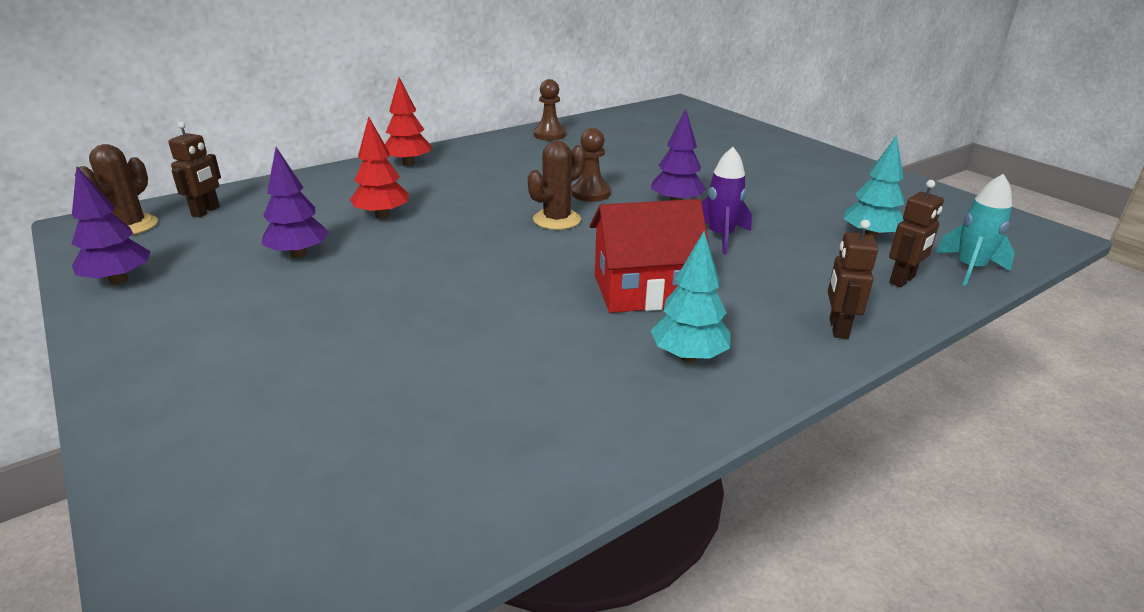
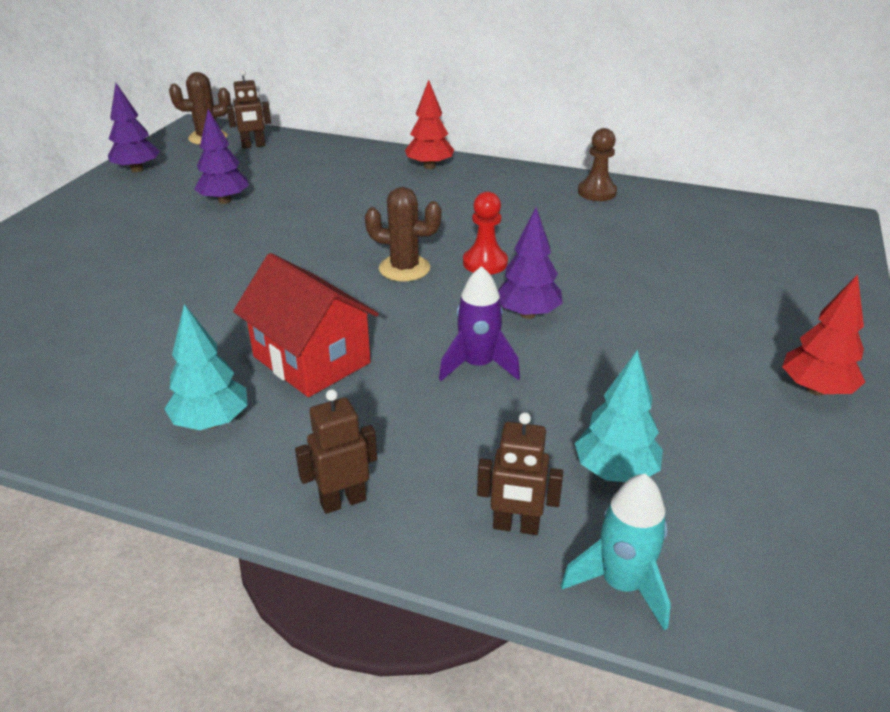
camera: 55 degrees right, 5 degrees up
red tree [350,116,409,219] -> red tree moved to [782,274,865,396]
brown pawn [571,128,611,202] -> red pawn [463,191,508,275]

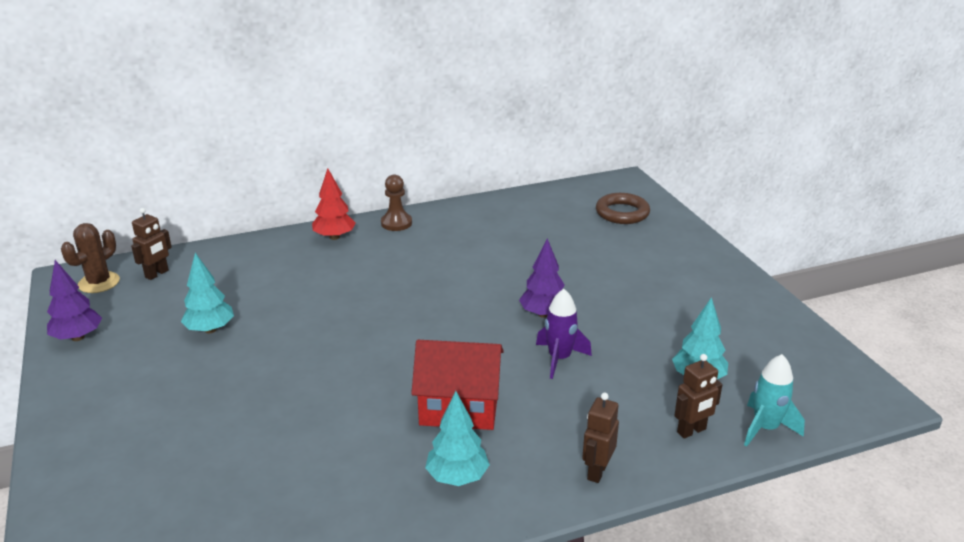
camera: 40 degrees left, 5 degrees down
purple tree [194,109,249,204] -> turquoise tree [181,253,234,333]
brown cactus [365,187,442,282] -> none
red pawn [463,191,508,275] -> none
brown pawn [578,128,617,201] -> brown pawn moved to [381,175,412,231]
red tree [782,274,865,396] -> none
none -> brown ring [596,193,650,224]

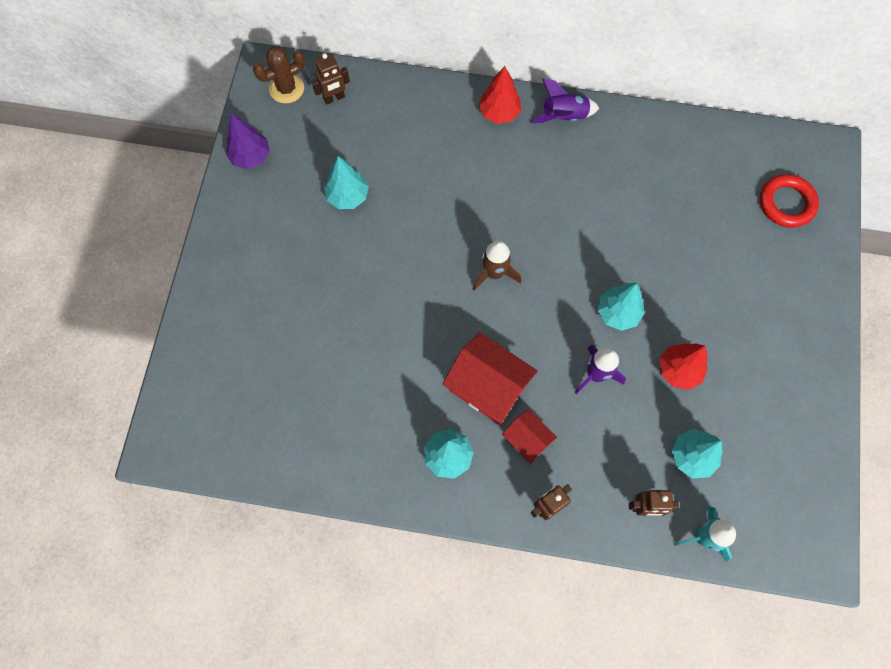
camera: 30 degrees right, 40 degrees up
brown pawn [381,175,412,231] -> purple rocket [530,78,599,123]
purple tree [519,238,565,318] -> turquoise tree [598,283,645,331]
brown ring [596,193,650,224] -> red ring [760,174,819,227]
none -> brown rocket [473,241,521,291]
none -> red house [502,409,557,463]
none -> red tree [660,343,708,390]

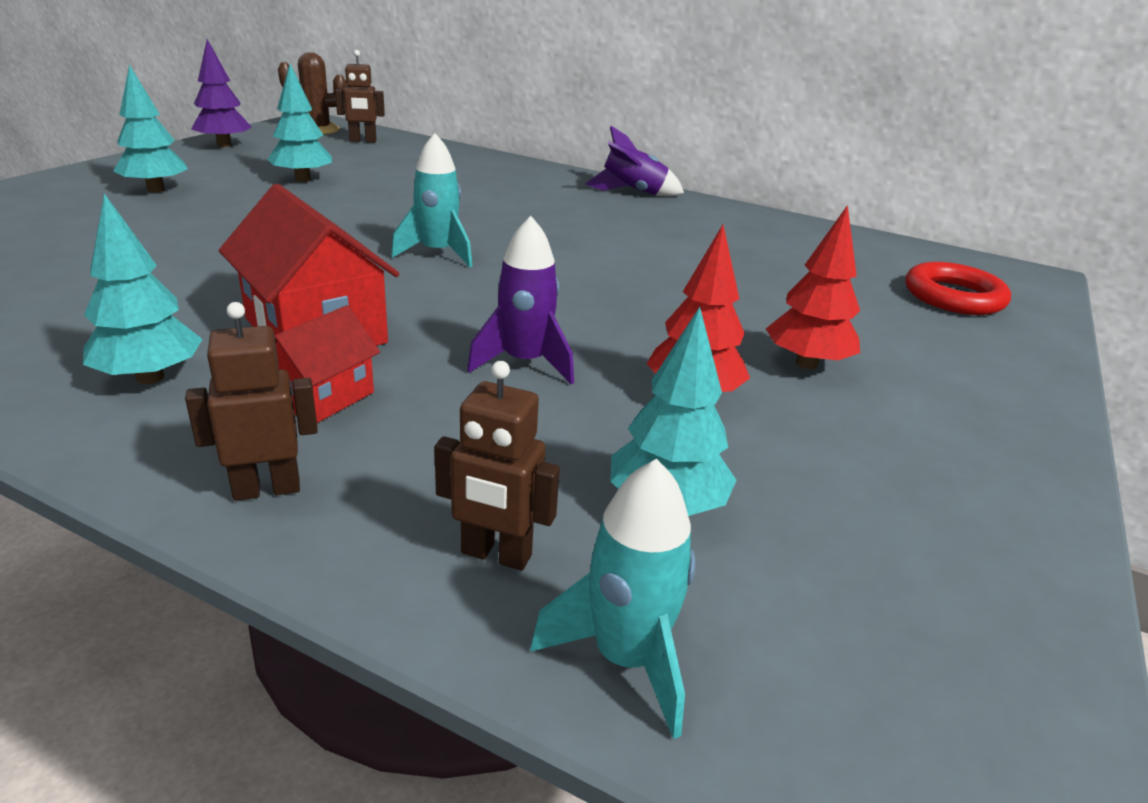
camera: 15 degrees right, 40 degrees down
brown rocket [473,241,521,291] -> turquoise rocket [391,133,472,267]
red tree [479,66,521,124] -> red tree moved to [766,205,860,369]
red house [502,409,557,463] -> red house turned 60 degrees clockwise [275,305,380,423]
turquoise tree [598,283,645,331] -> turquoise tree moved to [113,64,188,192]

